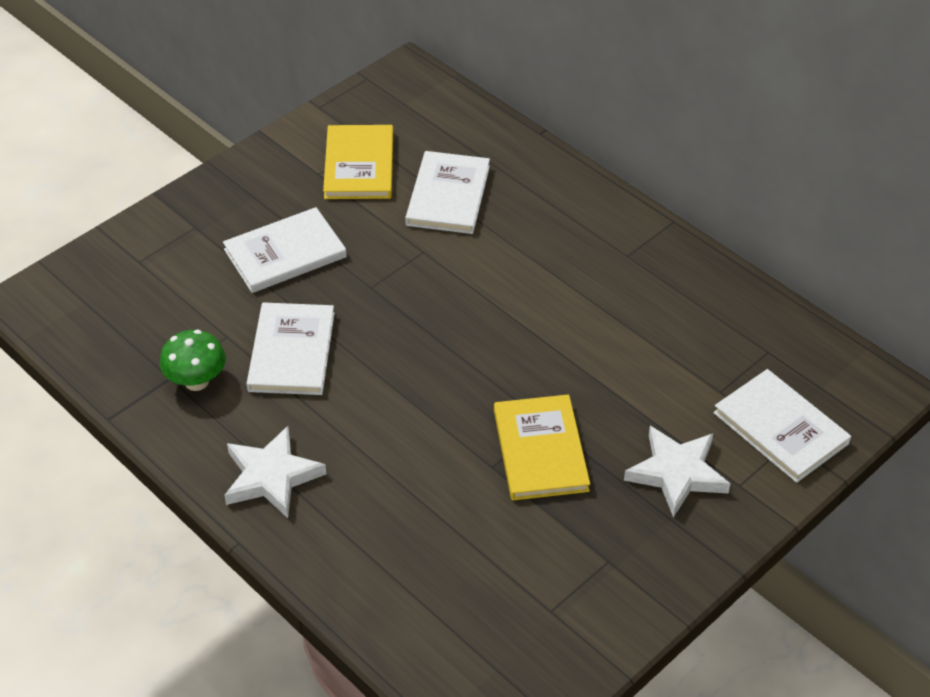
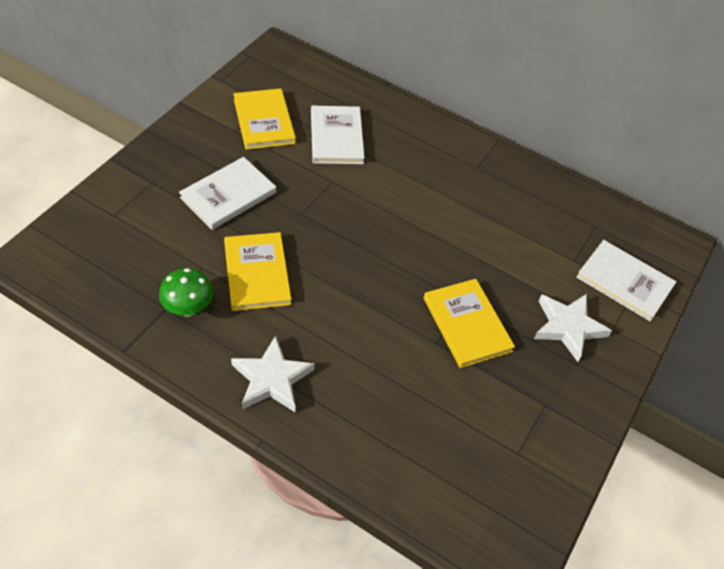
camera: 20 degrees left, 5 degrees up
white book [246,302,335,395] -> yellow book [224,232,291,311]

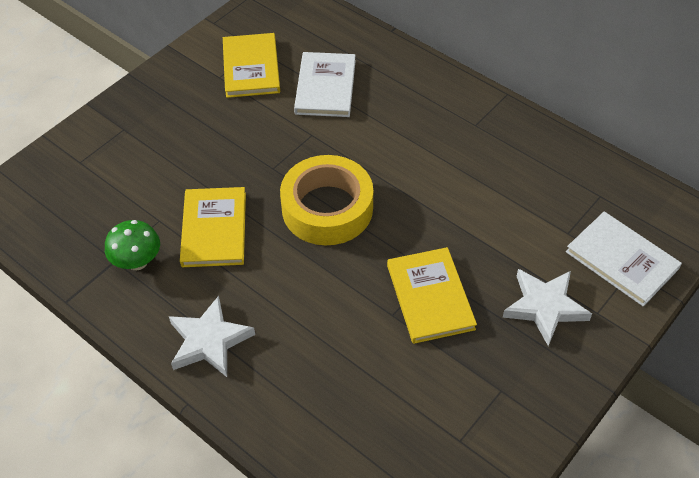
camera: 15 degrees right, 0 degrees up
white book [179,157,276,230] -> none
none -> yellow tape [280,155,373,245]

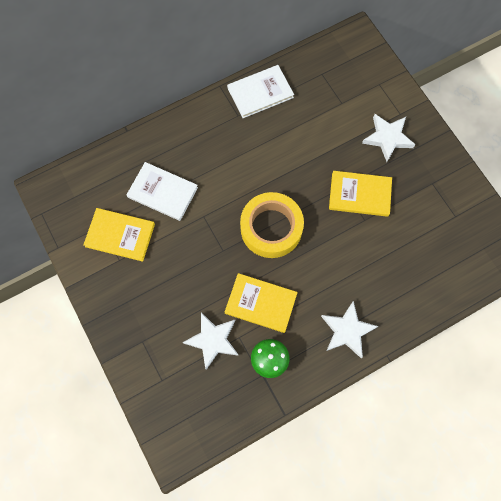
camera: 70 degrees left, 20 degrees up
white book [566,211,682,306] -> white book moved to [227,65,294,118]
none -> white star [182,312,239,370]

